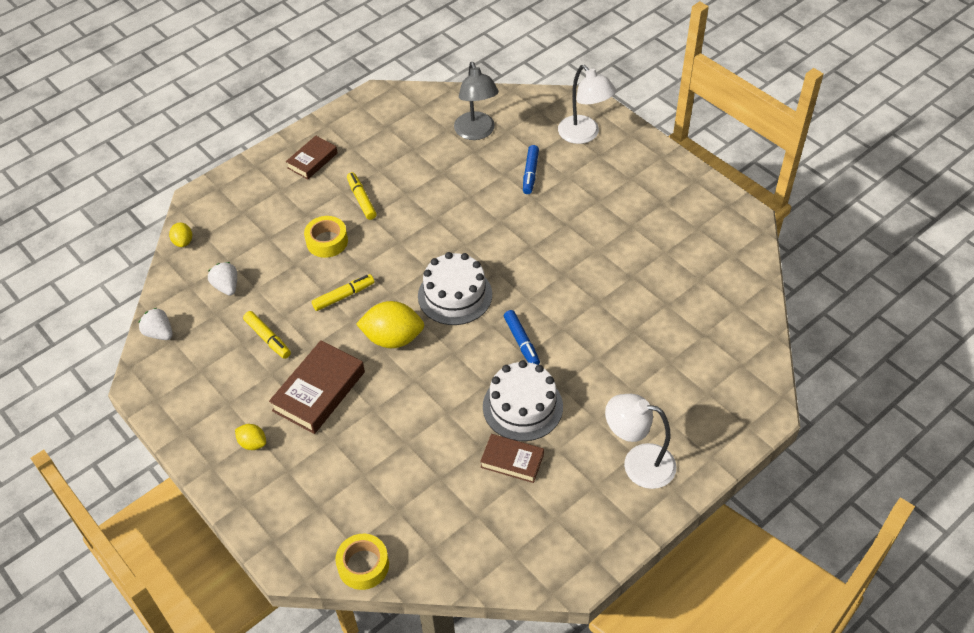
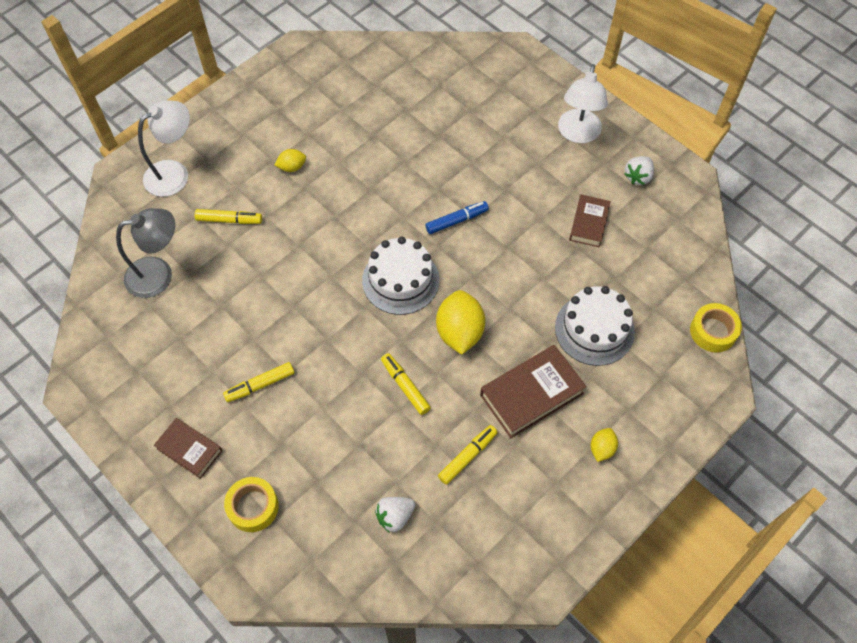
camera: 95 degrees left, 10 degrees up
white strawberry [139,308,173,340] -> white strawberry moved to [625,156,654,185]
yellow lemon [169,222,192,247] -> yellow lemon moved to [274,149,306,172]
brown book [269,340,365,434] -> brown book turned 60 degrees counterclockwise [480,345,587,438]
yellow tape [304,216,348,258] -> yellow tape moved to [224,477,279,532]
white cake [483,360,563,441] -> white cake moved to [555,286,635,366]
blue marker [523,145,539,194] -> yellow marker [195,209,262,224]

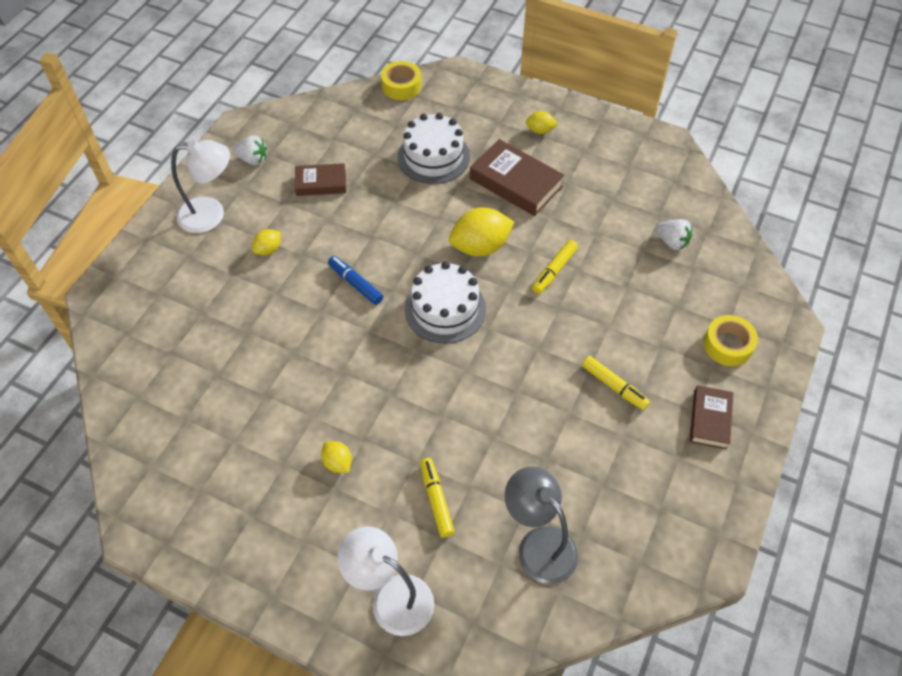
camera: 110 degrees left, 5 degrees down
yellow marker [438,425,498,485] -> none
none -> yellow lemon [252,229,281,255]

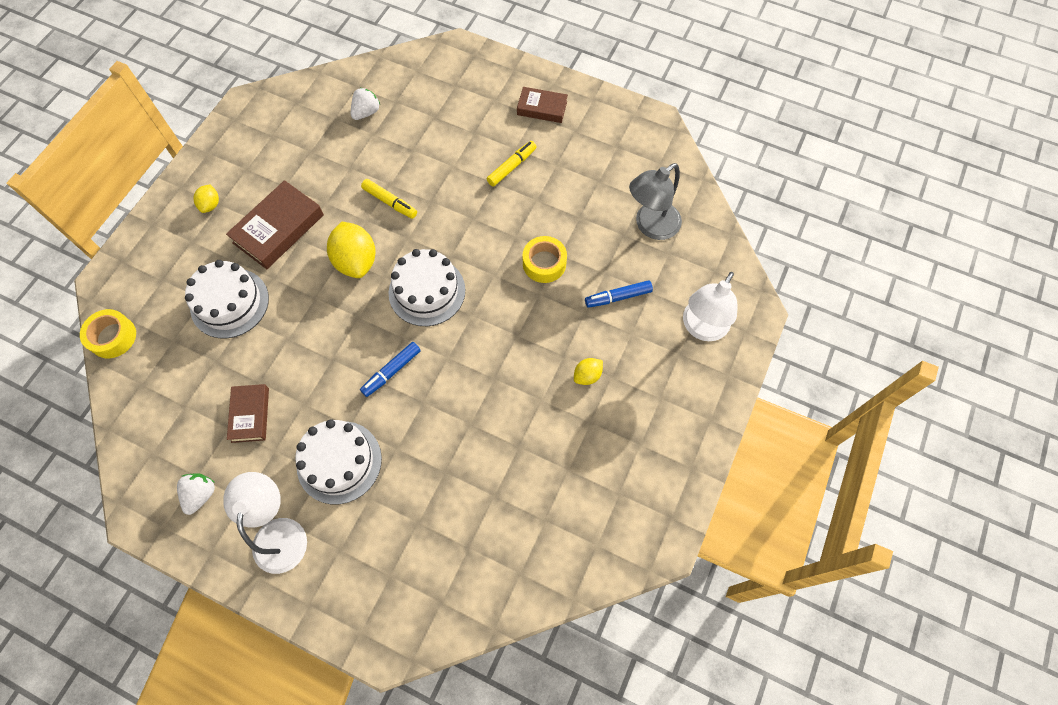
camera: 90 degrees left, 10 degrees up
yellow lemon [252,229,281,255] -> white cake [295,419,382,504]
yellow marker [420,458,455,538] -> blue marker [585,280,653,308]
yellow tape [703,315,758,366] -> yellow tape moved to [523,236,567,283]

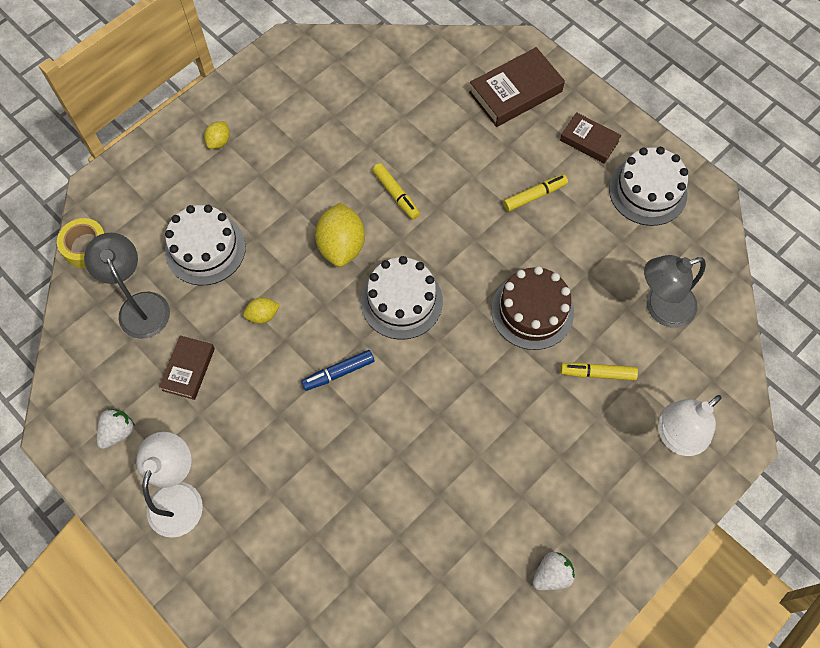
camera: 20 degrees right, 0 degrees up
brown book [226,180,324,269] -> brown book moved to [469,47,565,127]
white cake [295,419,382,504] -> white cake moved to [609,147,688,226]
white strawberry [351,88,380,120] -> white strawberry moved to [533,552,575,590]
yellow tape [523,236,567,283] -> brown cake [491,266,574,350]
yellow lemon [574,358,603,385] -> yellow lemon moved to [243,297,280,324]
blue marker [585,280,653,308] -> yellow marker [560,363,638,380]
none -> grey lamp [84,233,170,339]

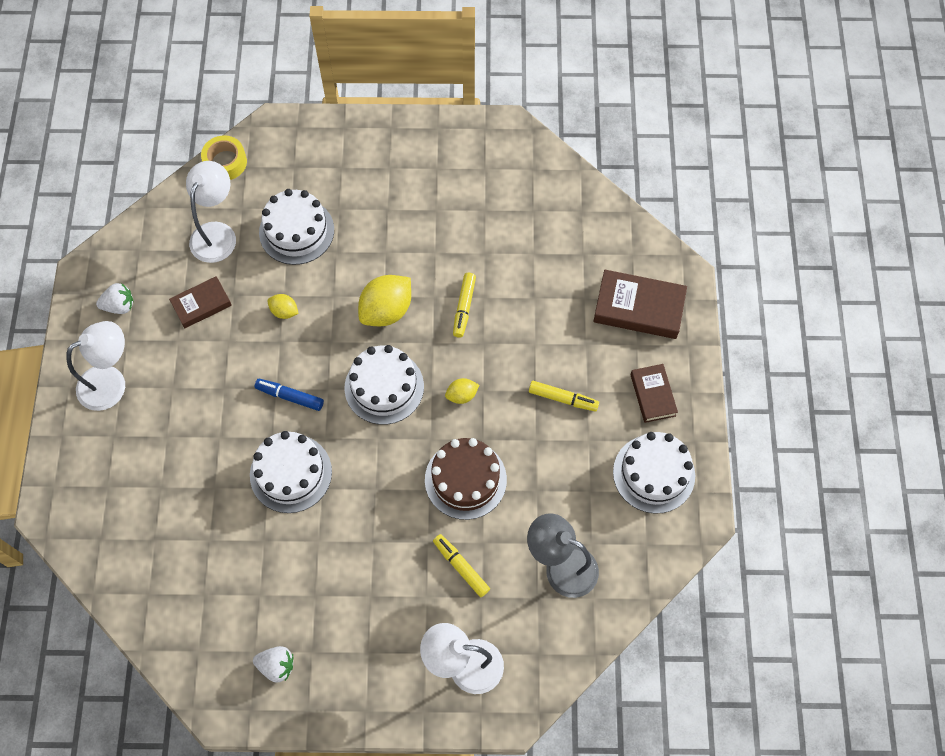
camera: 45 degrees right, 0 degrees up
grey lamp [84,233,170,339] -> white lamp [186,161,236,263]
yellow lemon [204,121,230,149] -> yellow lemon moved to [445,378,479,404]
none -> white cake [250,431,332,513]

